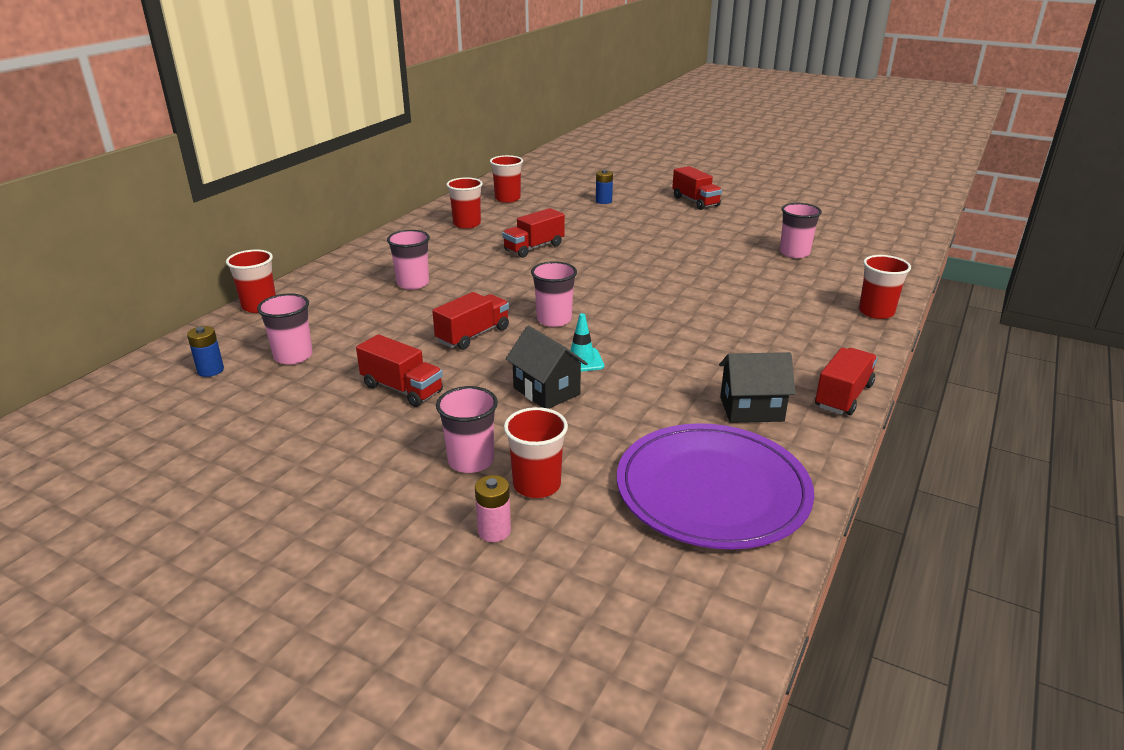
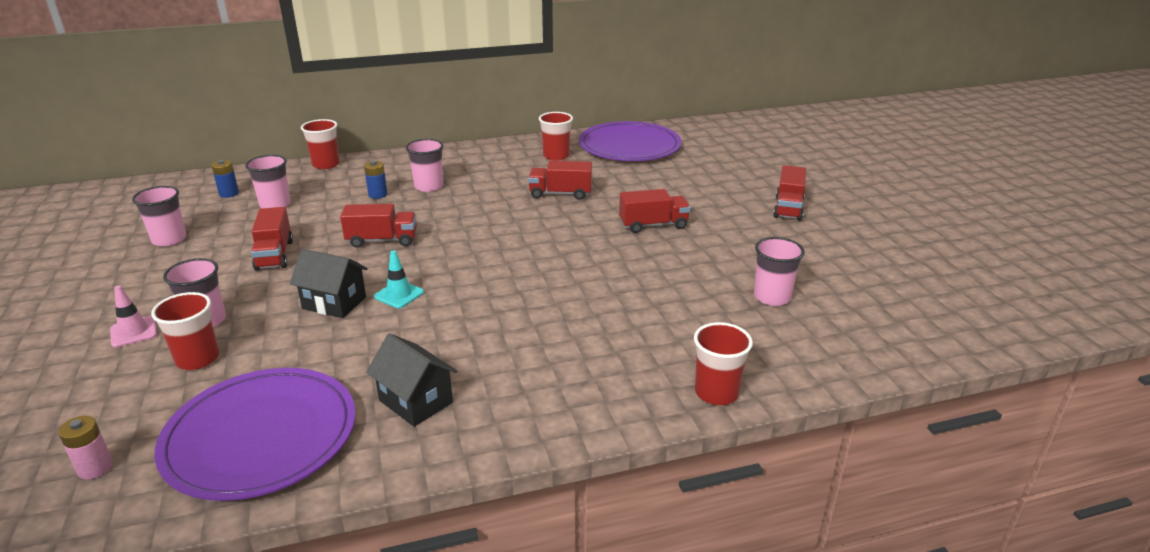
camera: 45 degrees right, 0 degrees up
pink battery [475,475,511,542] -> pink battery moved to [58,416,113,480]
red cup [490,155,523,203] -> purple plate [579,121,682,161]
black house [506,325,588,409] -> black house turned 75 degrees counterclockwise [290,249,368,318]
pink cup [531,261,577,327] -> pink cup moved to [132,186,187,247]
blue battery [596,170,613,204] -> blue battery moved to [364,161,388,199]
red truck [815,347,877,415] -> red truck moved to [619,189,691,233]
none -> pink traffic cone [110,286,157,348]

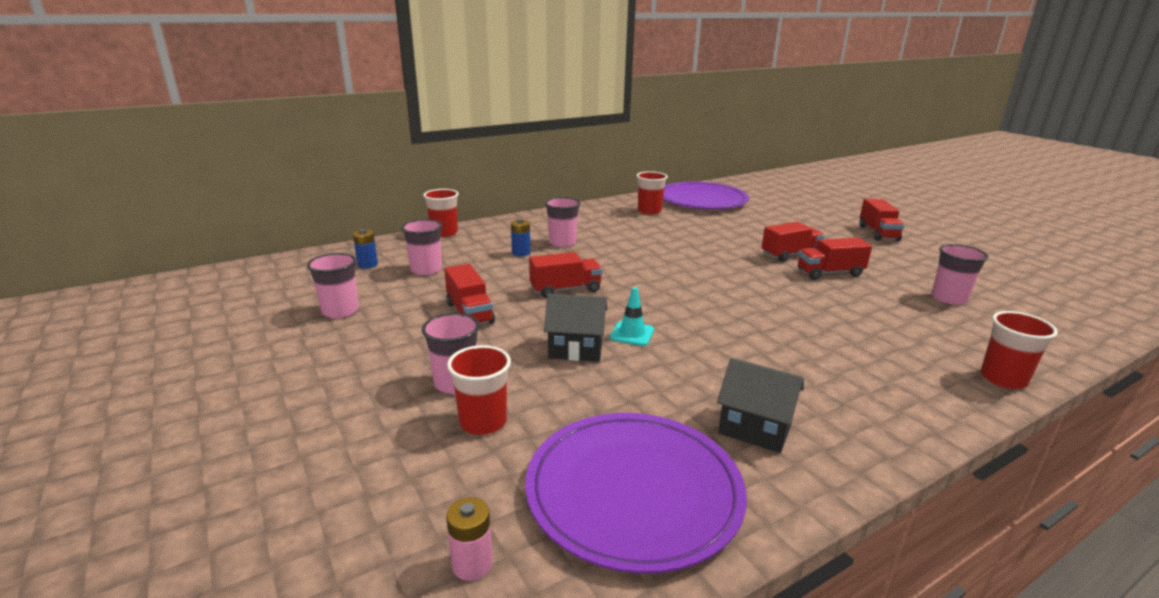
camera: 15 degrees left, 5 degrees down
pink traffic cone [110,286,157,348] -> none
red truck [528,161,592,200] -> red truck moved to [798,238,872,280]

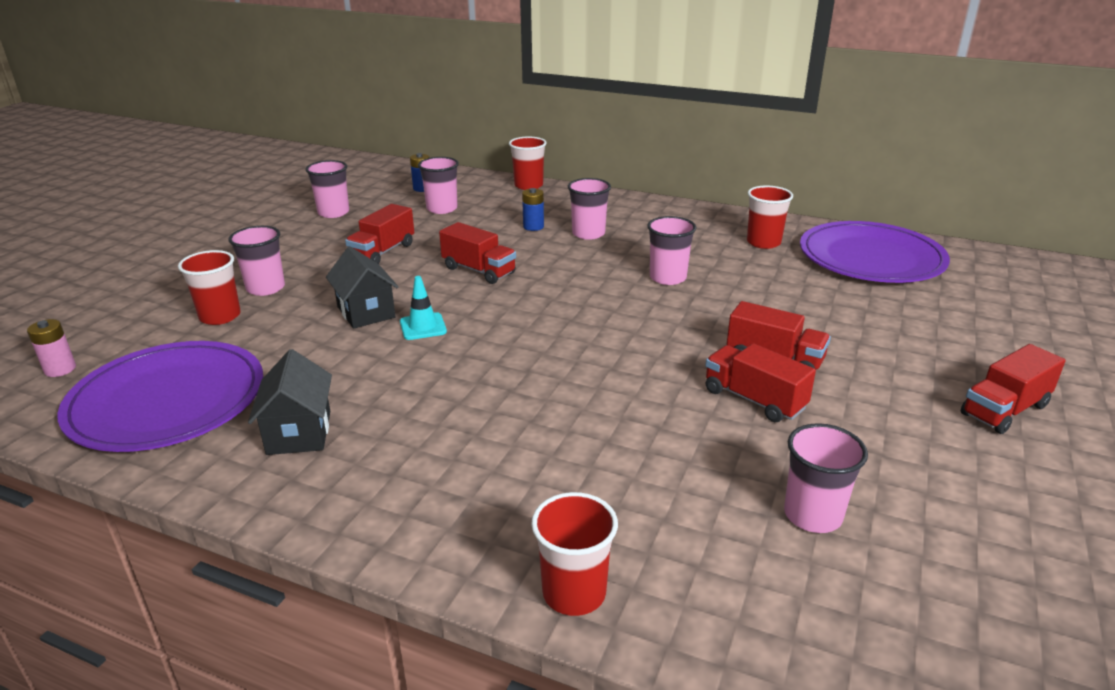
camera: 55 degrees right, 5 degrees up
none -> pink cup [647,216,696,285]

